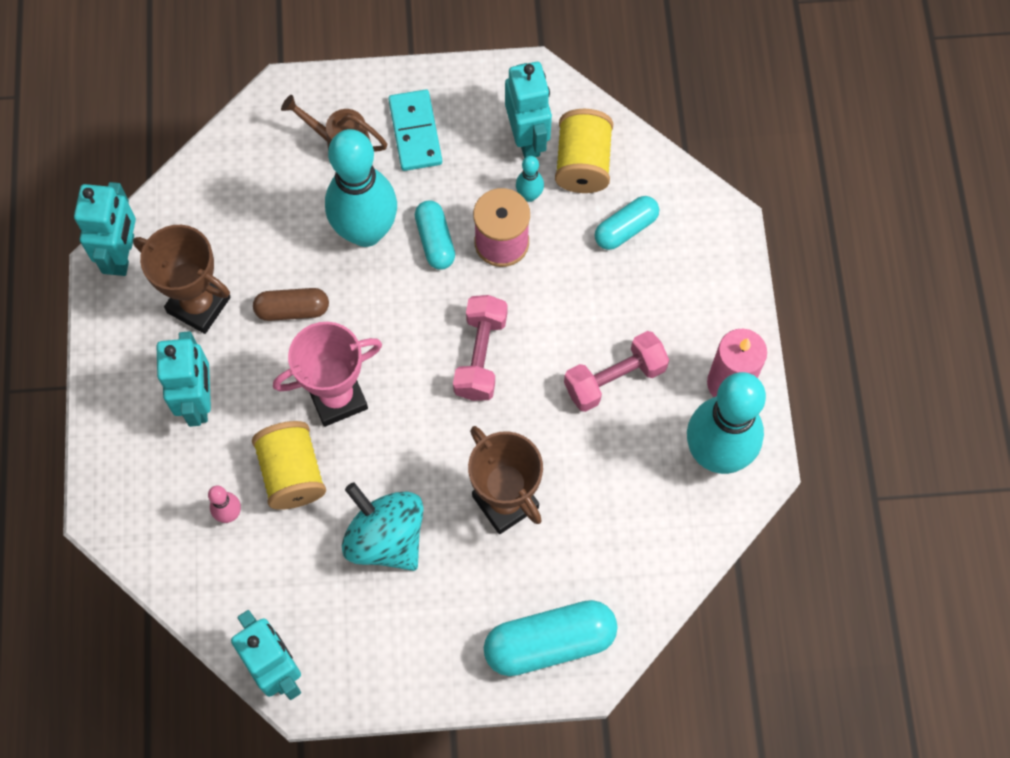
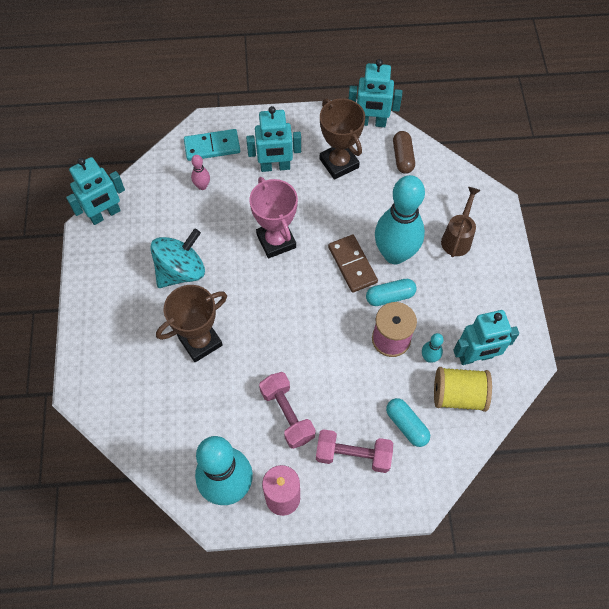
camera: 90 degrees right, 5 degrees down
brown trophy [133,225,231,334] -> brown trophy turned 60 degrees counterclockwise [320,98,365,180]
yellow spool [252,421,326,510] -> none
brown capsule [253,288,329,321] -> brown capsule moved to [393,131,415,174]
turquoise domino [388,89,442,171] -> turquoise domino moved to [184,129,240,161]
pink dumbbell [453,295,507,401] -> pink dumbbell moved to [316,429,393,473]
turquoise capsule [484,600,618,676] -> none
none -> brown domino [328,235,378,293]

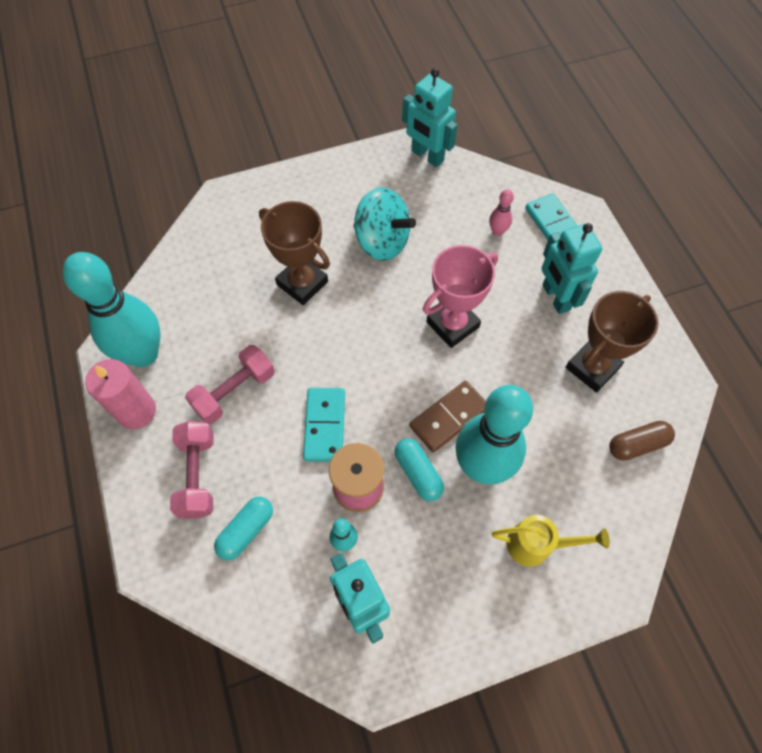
camera: 75 degrees right, 0 degrees up
turquoise robot [349,59,402,127] -> none
yellow spool [434,367,492,412] -> none
brown watering can [441,187,481,257] -> yellow watering can [492,515,610,567]
none -> turquoise domino [303,388,345,462]

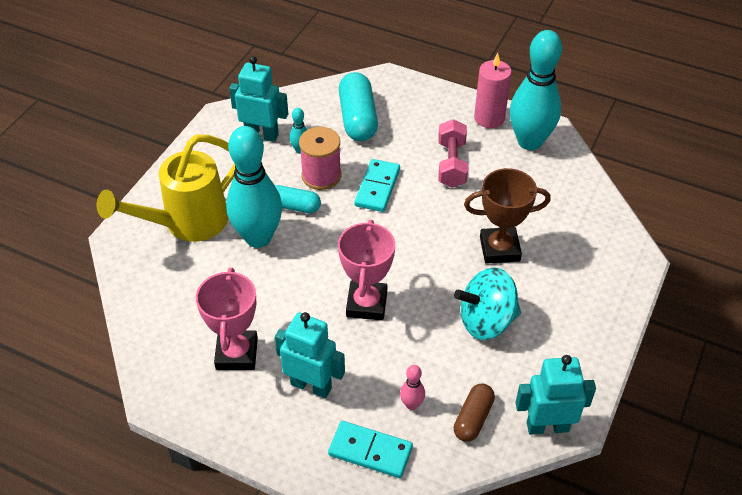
camera: 135 degrees right, 15 degrees down
pink dumbbell [170,421,213,519] -> none
turquoise capsule [214,497,273,560] -> turquoise capsule [339,72,378,141], size x1.66
turquoise domino [303,388,345,462] -> turquoise domino turned 60 degrees clockwise [354,159,400,212]
brown domino [409,381,486,452] -> none
yellow watering can [492,515,610,567] -> yellow watering can [97,134,235,242], size x1.83
brown trophy [565,291,659,393] -> pink trophy [196,268,258,370]
brown capsule [609,421,675,461] -> brown capsule moved to [454,383,495,442]

